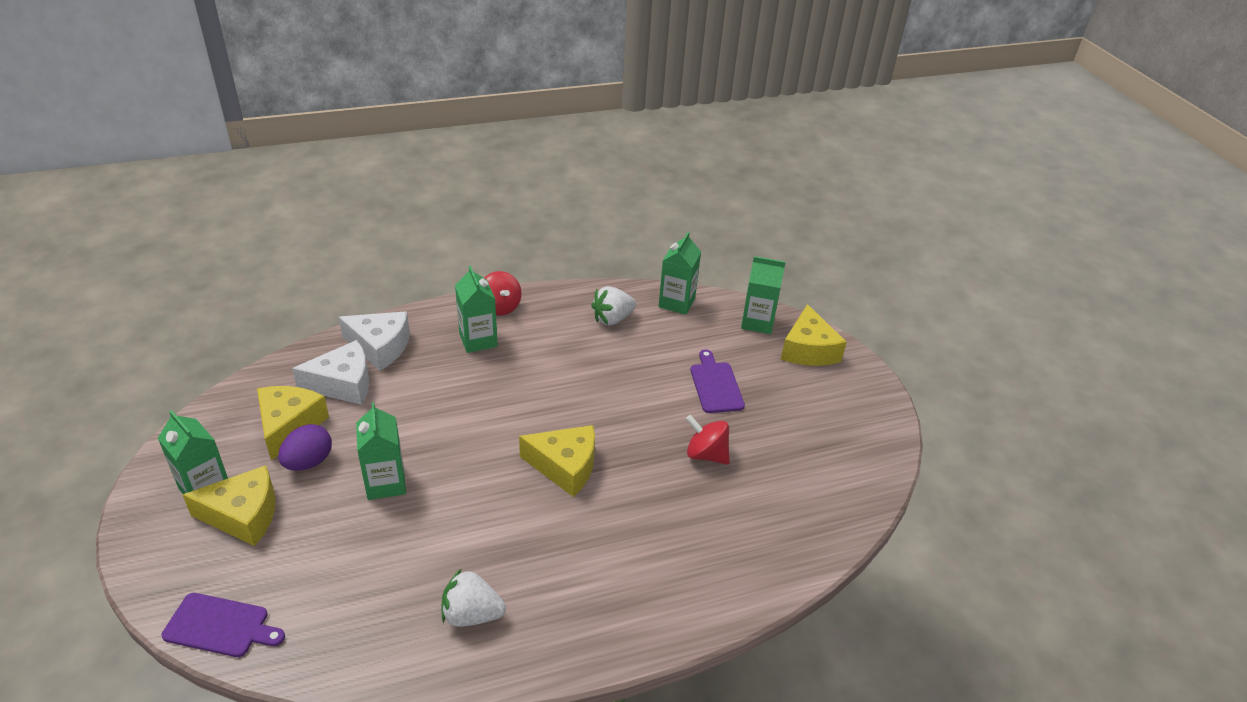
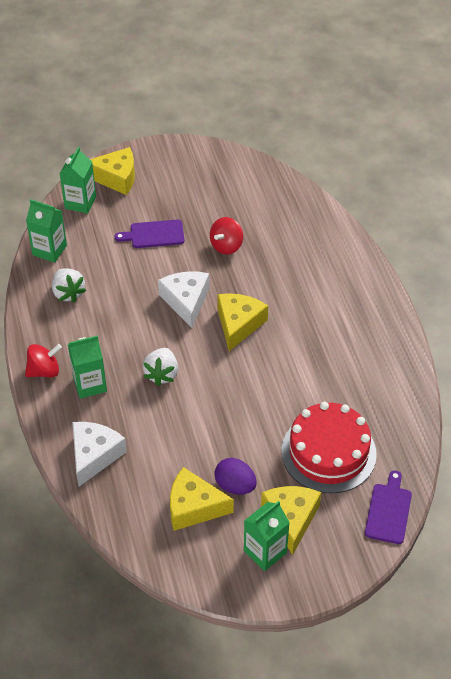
camera: 85 degrees left, 10 degrees up
white cheese [292,340,369,405] -> white cheese moved to [158,271,210,328]
green carton [356,402,406,500] -> none
white strawberry [441,568,506,627] -> white strawberry moved to [143,348,178,386]
none -> red cake [281,402,377,493]

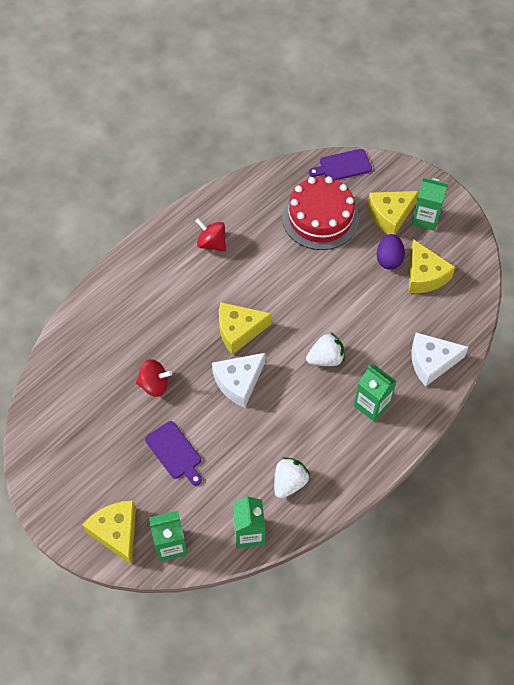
camera: 120 degrees left, 10 degrees up
red spinning top [25,344,62,378] -> red spinning top moved to [196,218,226,252]

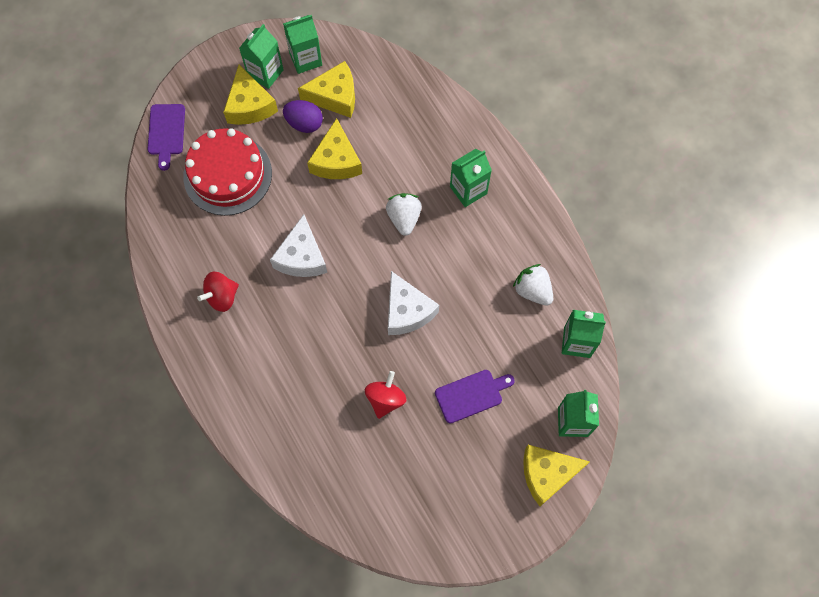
camera: 75 degrees left, 10 degrees up
yellow cheese [219,302,272,355] -> yellow cheese moved to [307,118,362,179]
white cheese [411,332,469,387] -> white cheese moved to [270,214,327,277]
none -> green carton [283,15,322,74]

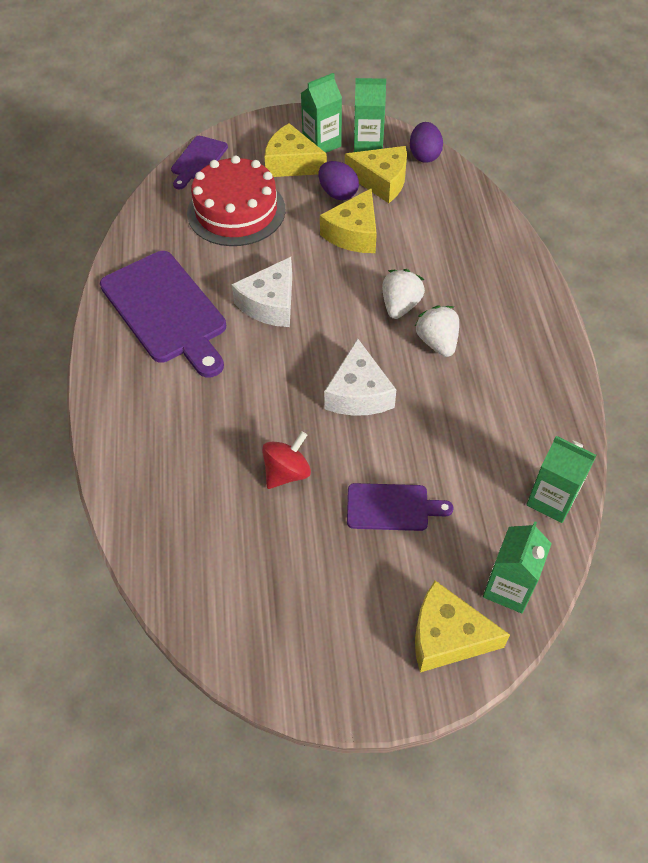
camera: 25 degrees right, 15 degrees down
red spinning top [197,272,239,312] -> purple cutting board [100,251,226,378]
yellow cheese [223,65,278,125] -> yellow cheese turned 105 degrees clockwise [265,123,327,177]
green carton [450,149,492,207] -> none
white strawberry [513,264,553,306] -> white strawberry moved to [415,305,459,357]
none -> purple egg [410,122,443,163]

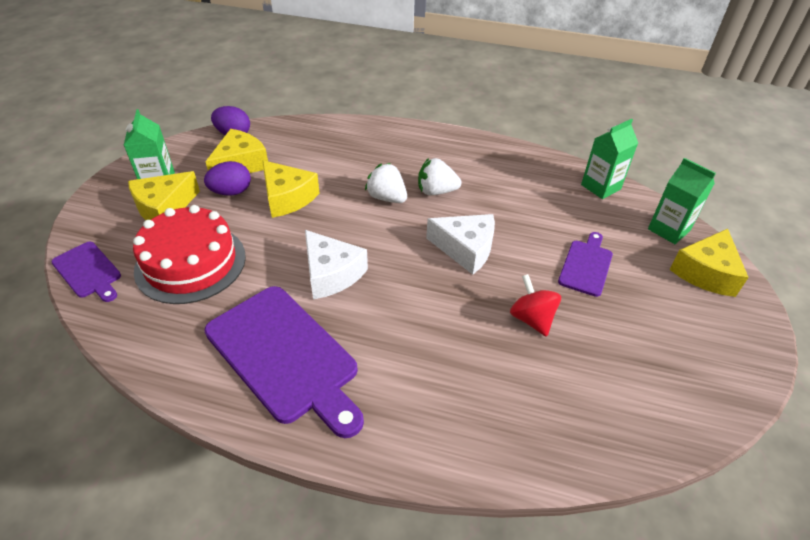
camera: 70 degrees left, 10 degrees down
purple cutting board [100,251,226,378] -> purple cutting board turned 60 degrees clockwise [205,286,364,438]
green carton [354,78,386,152] -> none

